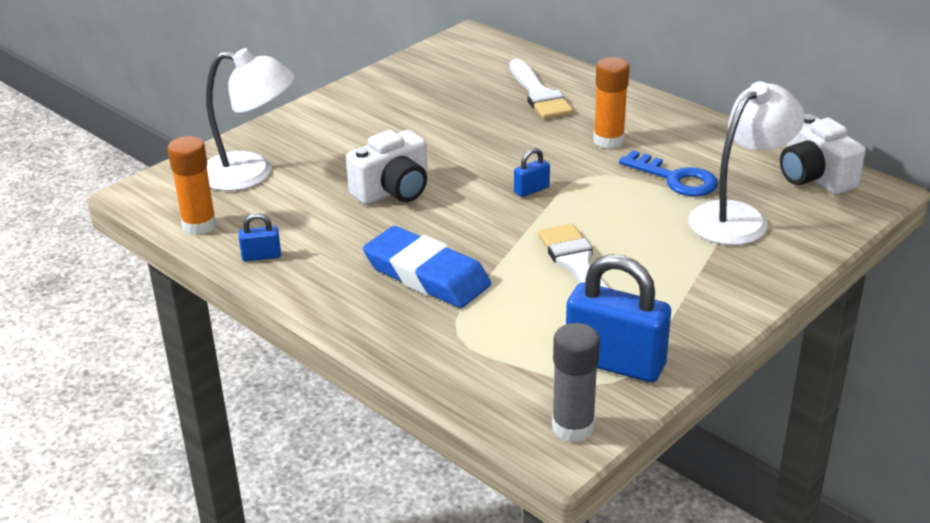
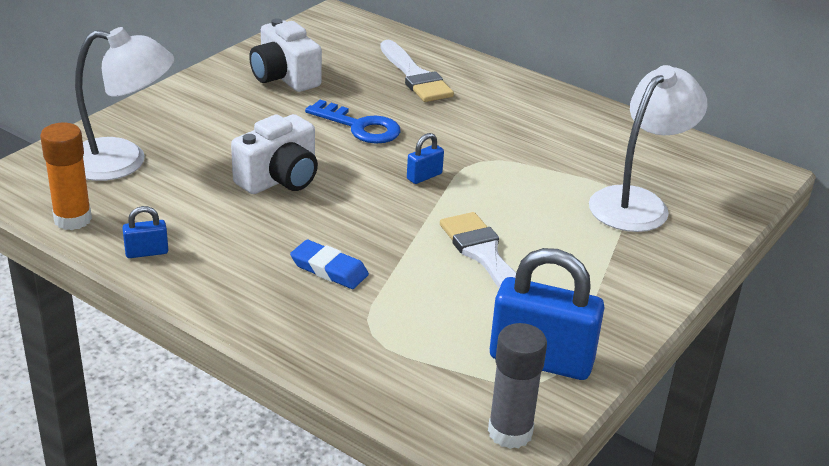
camera: 10 degrees left, 0 degrees up
blue eraser [363,226,491,308] -> blue eraser [290,240,369,289], size x0.57
orange glue stick [593,57,630,149] -> none
blue key [619,150,718,196] -> blue key moved to [305,100,401,144]
white camera [780,114,866,195] -> white camera moved to [249,18,322,92]

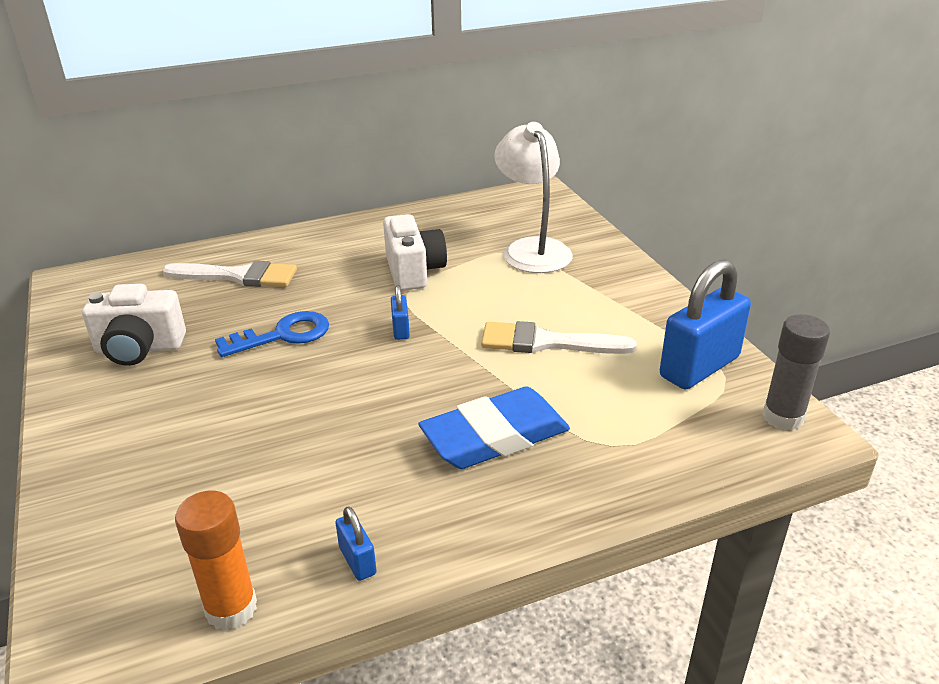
camera: 55 degrees left, 0 degrees up
white lamp [75,27,174,181] -> none
blue padlock [122,206,168,258] -> blue padlock turned 45 degrees counterclockwise [335,506,377,581]
white camera [231,114,318,194] -> white camera moved to [383,214,447,291]
blue eraser [290,240,369,289] -> blue eraser [418,386,570,469], size x1.77

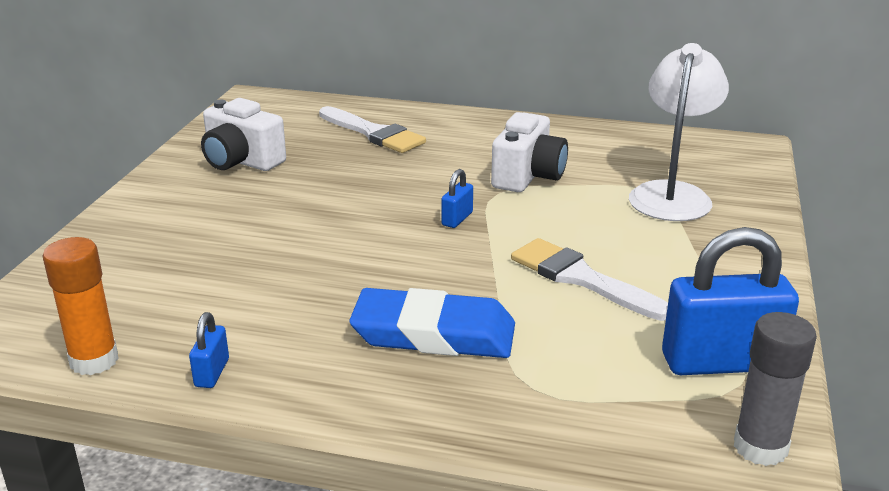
camera: 35 degrees right, 5 degrees down
blue key [215,311,329,357] -> none

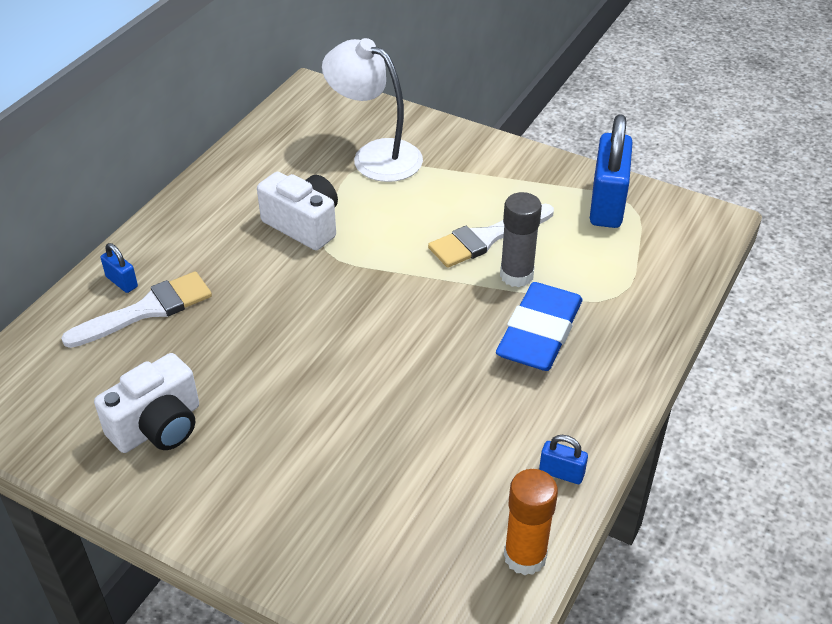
camera: 75 degrees left, 15 degrees up
blue padlock [441,169,473,228] -> blue padlock moved to [101,243,138,293]
grey glue stick [734,312,817,466] -> grey glue stick moved to [500,192,542,287]

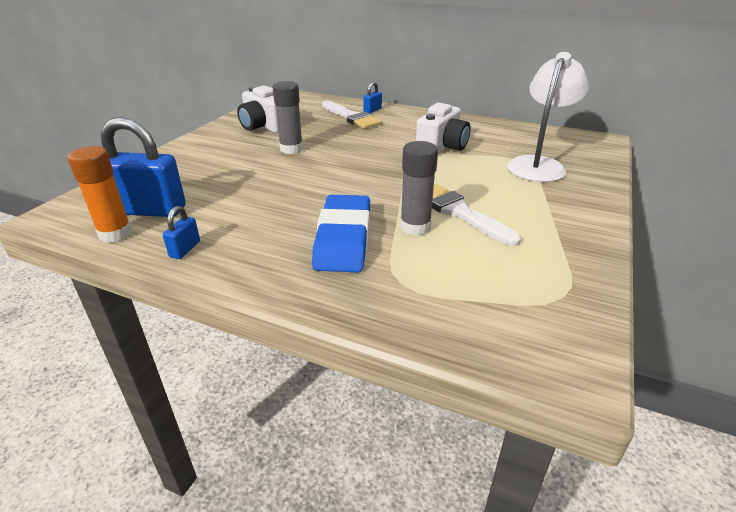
camera: 85 degrees right, 10 degrees down
blue eraser [496,282,582,371] -> blue eraser turned 75 degrees clockwise [312,195,370,272]
blue padlock [590,114,633,228] -> blue padlock moved to [101,117,186,217]
none -> grey glue stick [273,81,303,154]

